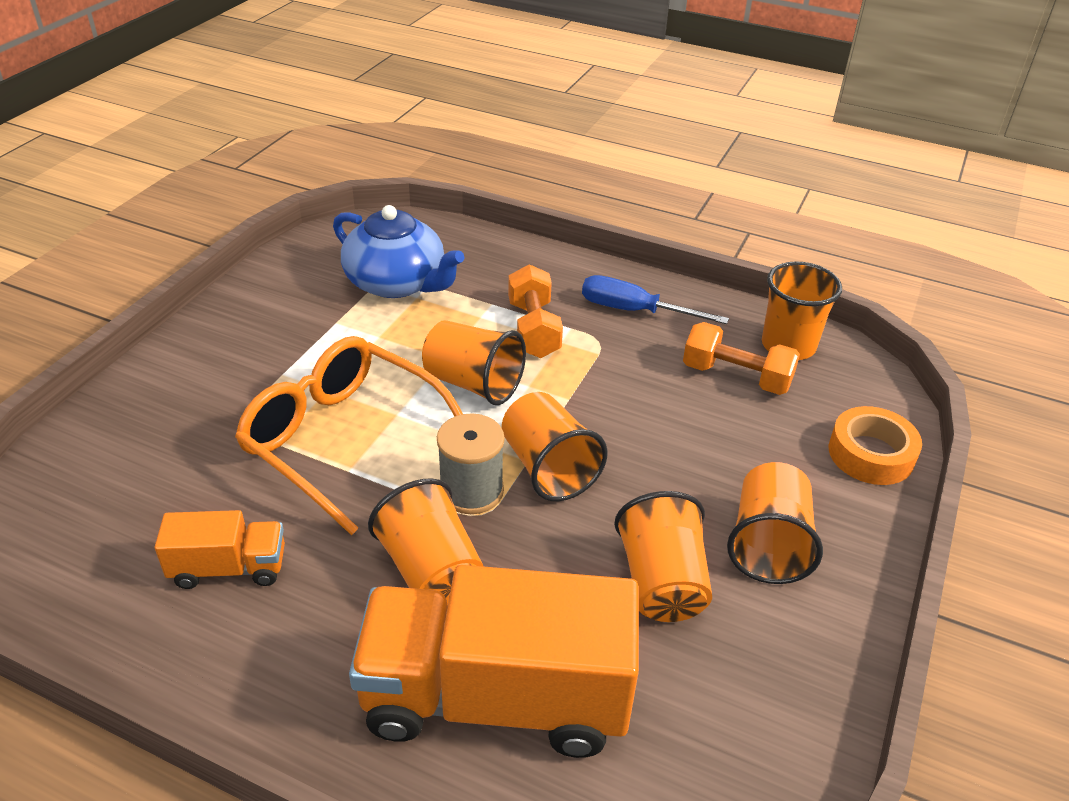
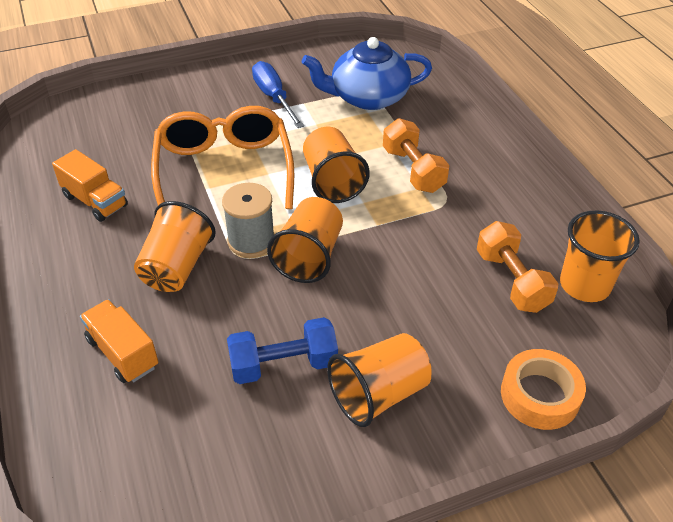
camera: 45 degrees right, 5 degrees up
blue teapot [333,205,465,298] -> blue teapot turned 90 degrees clockwise [302,37,432,110]
orange truck [349,565,639,758] -> orange truck [80,299,158,383], size x0.48
orange dumbbell [508,264,563,358] -> orange dumbbell turned 60 degrees counterclockwise [383,118,449,193]
blue screwdriver [582,275,729,324] -> blue screwdriver moved to [252,61,304,128]
orange cup [614,491,712,622] -> blue dumbbell [227,317,338,384]

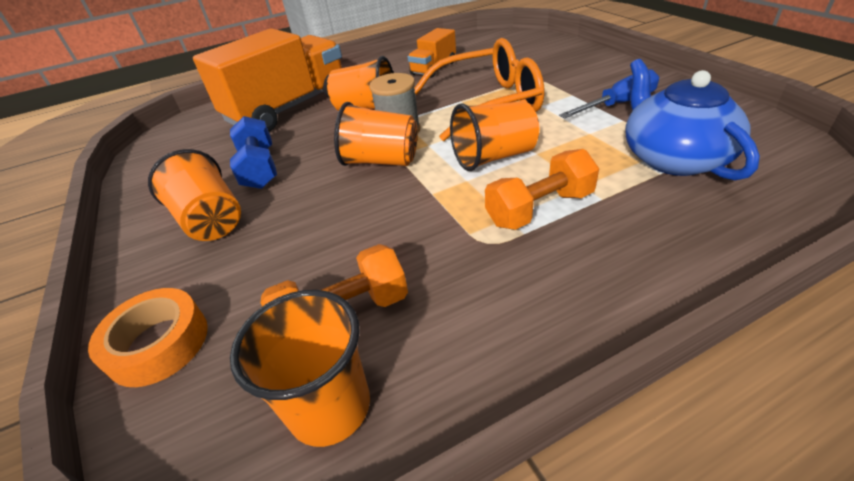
camera: 90 degrees right, 5 degrees down
orange truck [80,299,158,383] -> orange truck [193,28,342,132], size x2.08

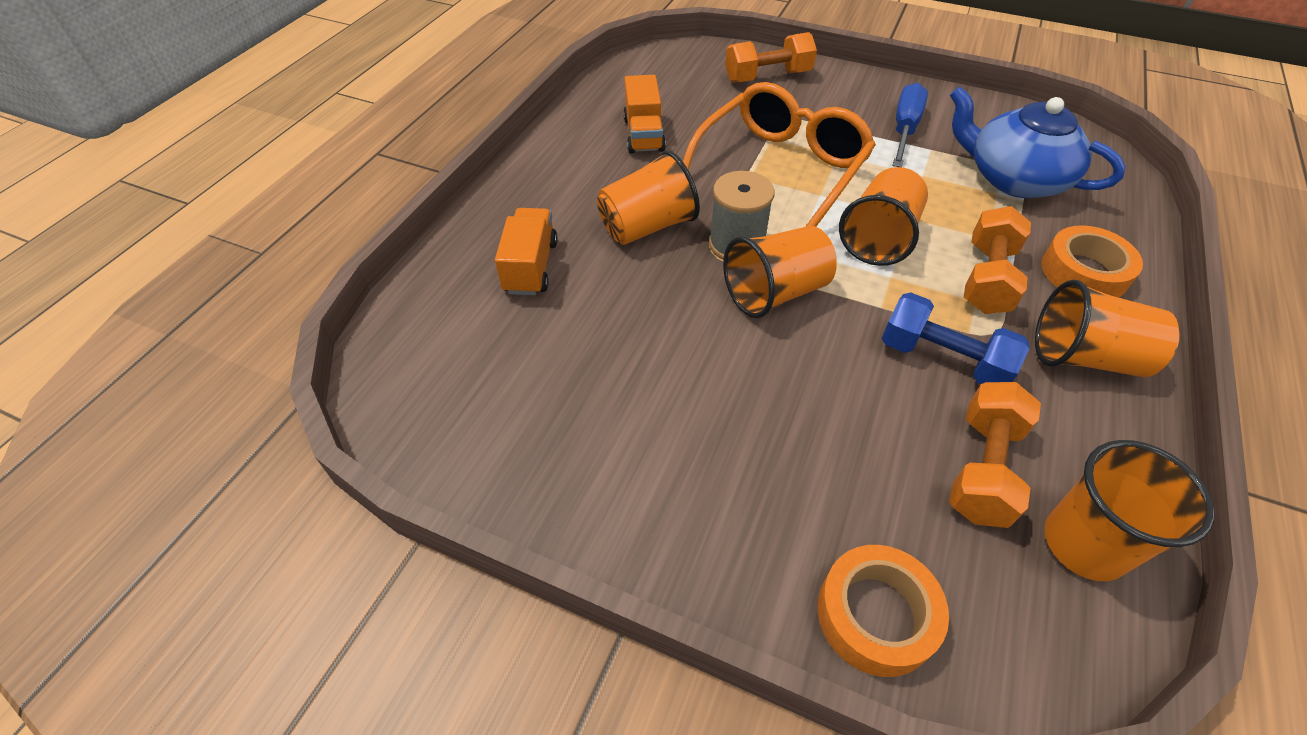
camera: 45 degrees left, 10 degrees up
orange cup [148,149,241,241] -> orange cup moved to [1035,280,1180,377]
orange truck [193,28,342,132] -> orange truck [495,208,558,295], size x0.48
blue dumbbell [230,116,277,189] -> blue dumbbell moved to [882,293,1029,384]
none -> orange dumbbell [725,32,817,83]
none -> orange tape [1041,225,1143,298]

